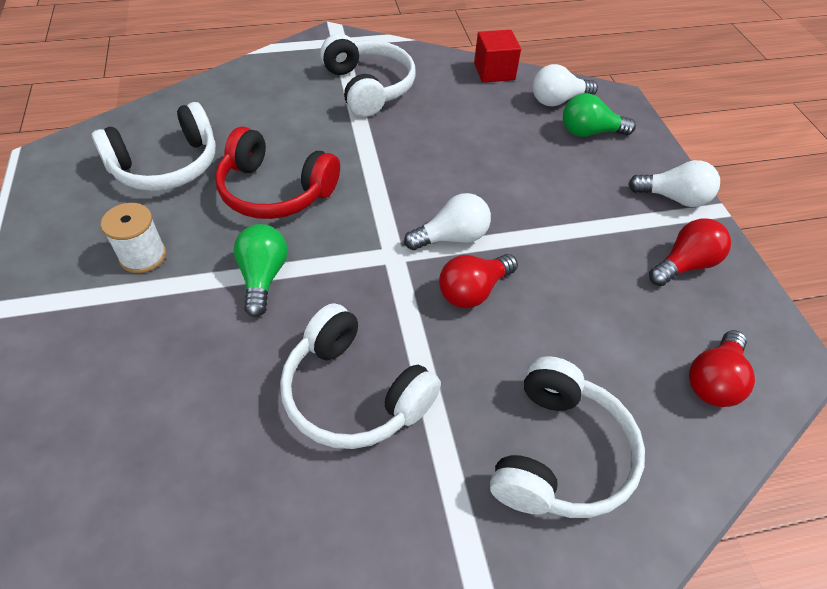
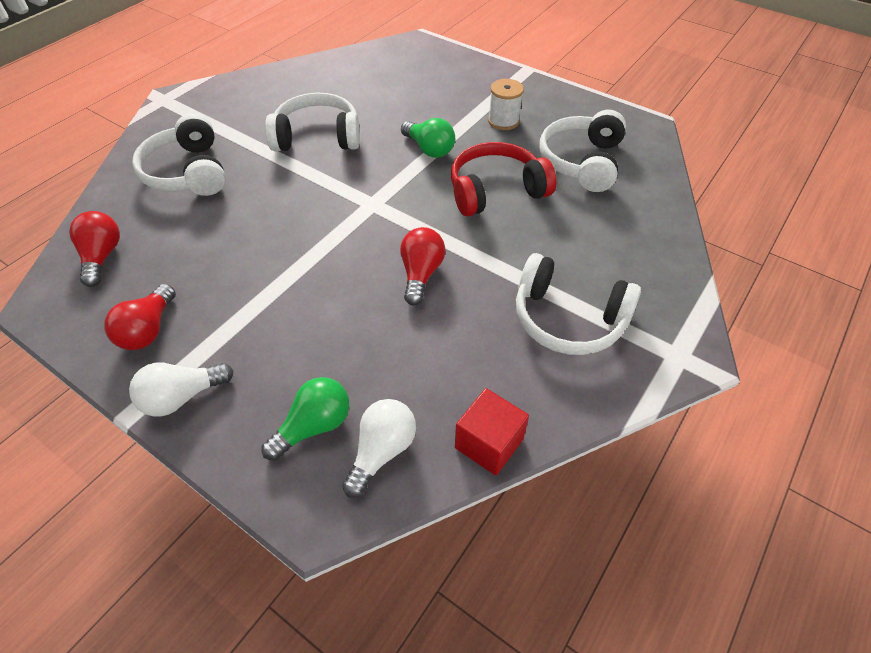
camera: 140 degrees right, 0 degrees up
white light bulb [404,193,491,250] -> none
red light bulb [439,254,518,308] -> red light bulb moved to [400,227,445,306]

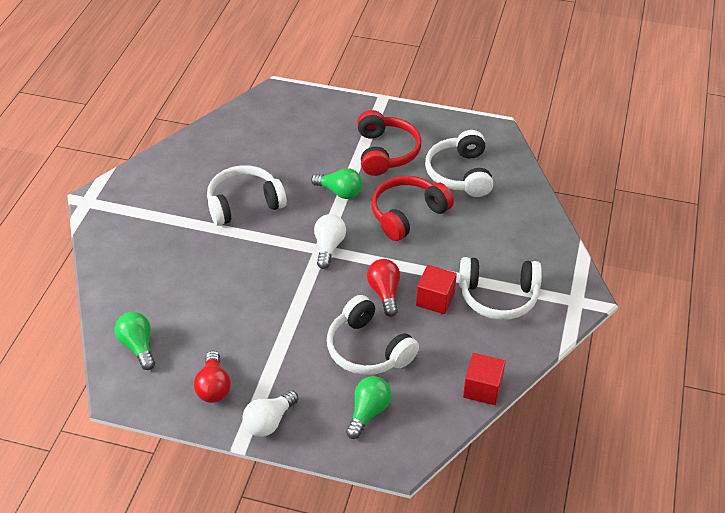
camera: 20 degrees left, 5 degrees down
red light bulb [69,211,120,287] -> green light bulb [115,312,155,370]
white headphones [132,113,226,196] -> white headphones moved to [327,295,419,375]
white light bulb [342,399,416,498] -> white light bulb moved to [314,214,346,269]
white spool [488,79,524,130] -> red headphones [357,110,422,176]
none -> red cube [416,265,457,314]

